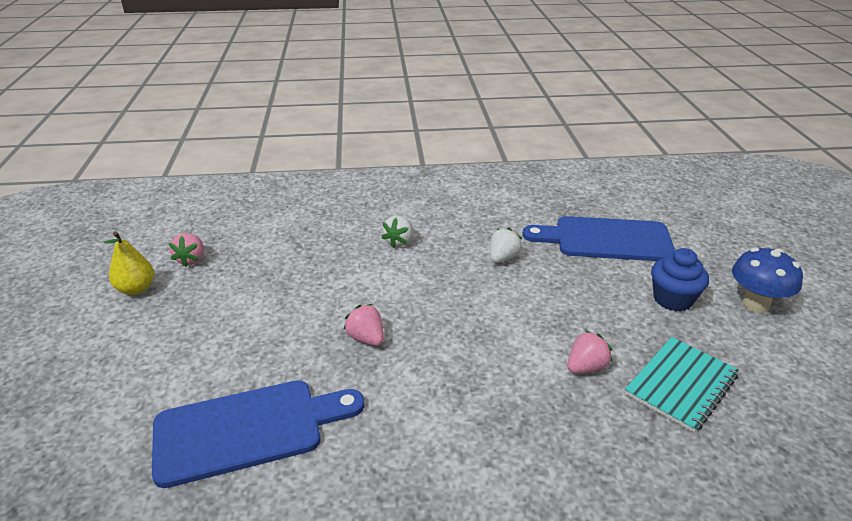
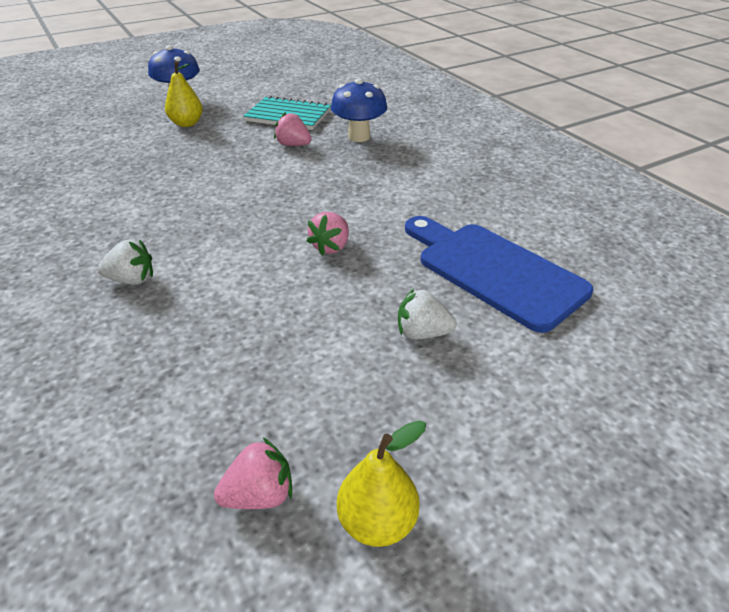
camera: 115 degrees left, 5 degrees up
white strawberry [490,228,523,263] -> white strawberry moved to [398,289,457,339]
blue cutting board [522,216,675,261] -> none
blue cupcake [651,248,709,312] -> yellow pear [165,61,203,127]
none -> blue mushroom [331,78,387,142]

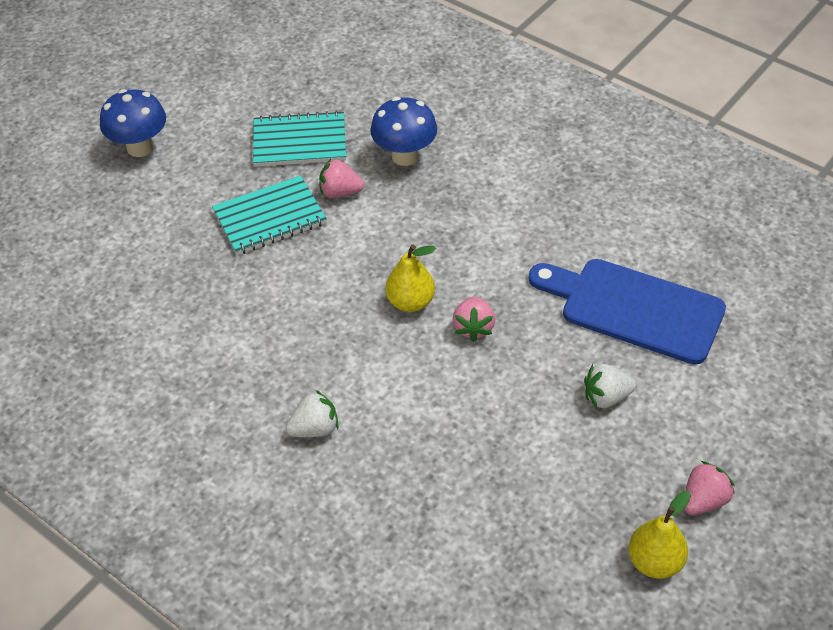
camera: 20 degrees left, 10 degrees up
yellow pear [165,61,203,127] -> yellow pear moved to [385,245,436,312]
pink strawberry [214,438,292,509] -> pink strawberry moved to [684,461,735,515]
none -> turquoise notebook [212,175,327,255]

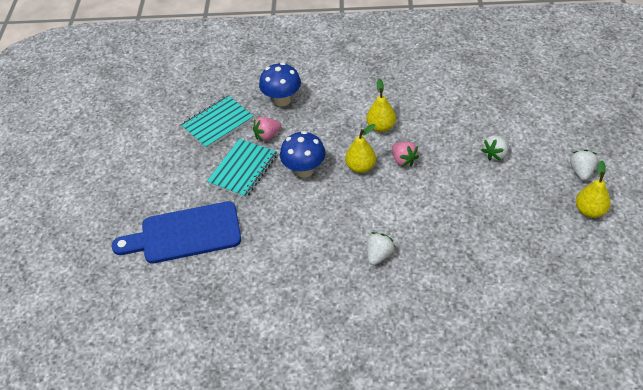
camera: 35 degrees left, 0 degrees up
blue mushroom [100,89,166,157] -> blue mushroom moved to [280,131,326,177]
blue cutting board [529,259,726,365] -> blue cutting board moved to [111,201,241,264]
pink strawberry [684,461,735,515] -> white strawberry [570,150,598,181]
none -> yellow pear [366,79,396,132]

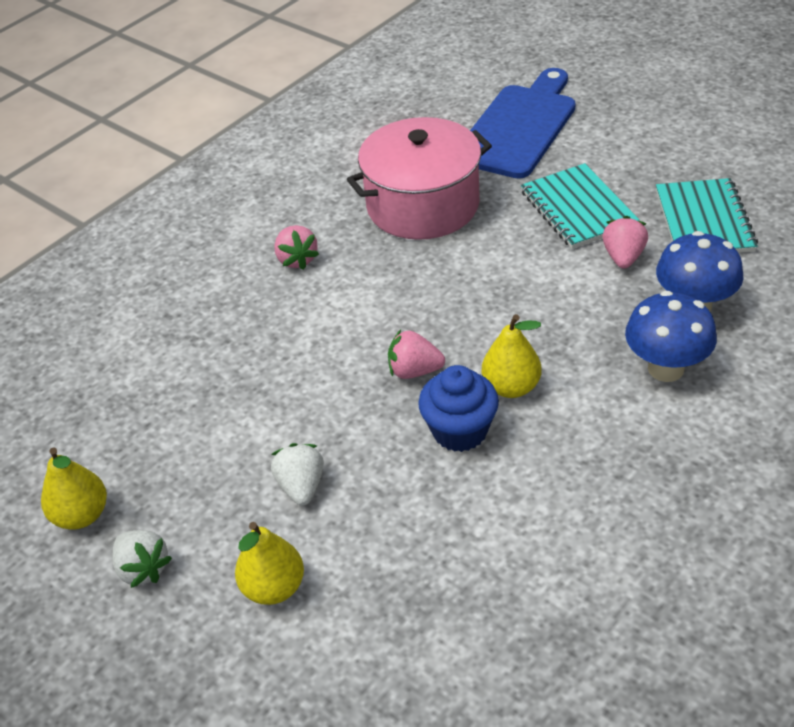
camera: 130 degrees right, 5 degrees down
blue mushroom [280,131,326,177] -> blue mushroom moved to [625,291,717,382]
yellow pear [345,124,376,173] -> yellow pear moved to [235,522,304,605]
white strawberry [367,232,395,265] -> pink strawberry [274,225,319,270]
none -> pink pot [347,117,492,240]
none -> blue cupcake [418,365,499,452]

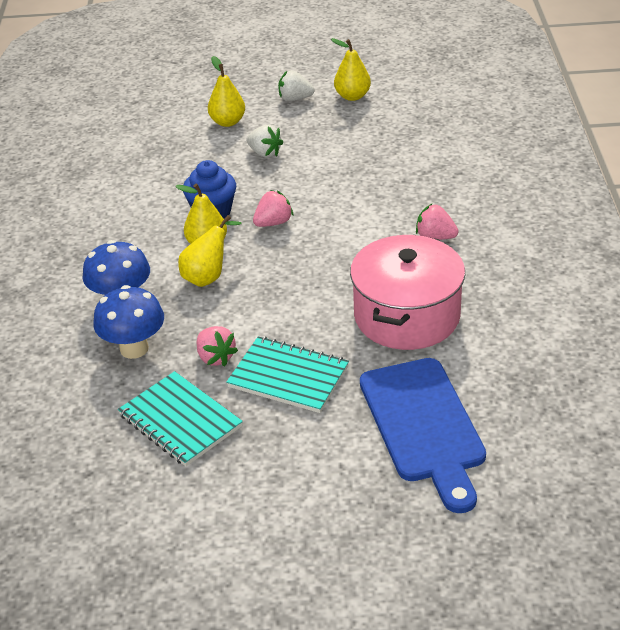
camera: 135 degrees right, 5 degrees down
none -> yellow pear [178,215,242,287]

